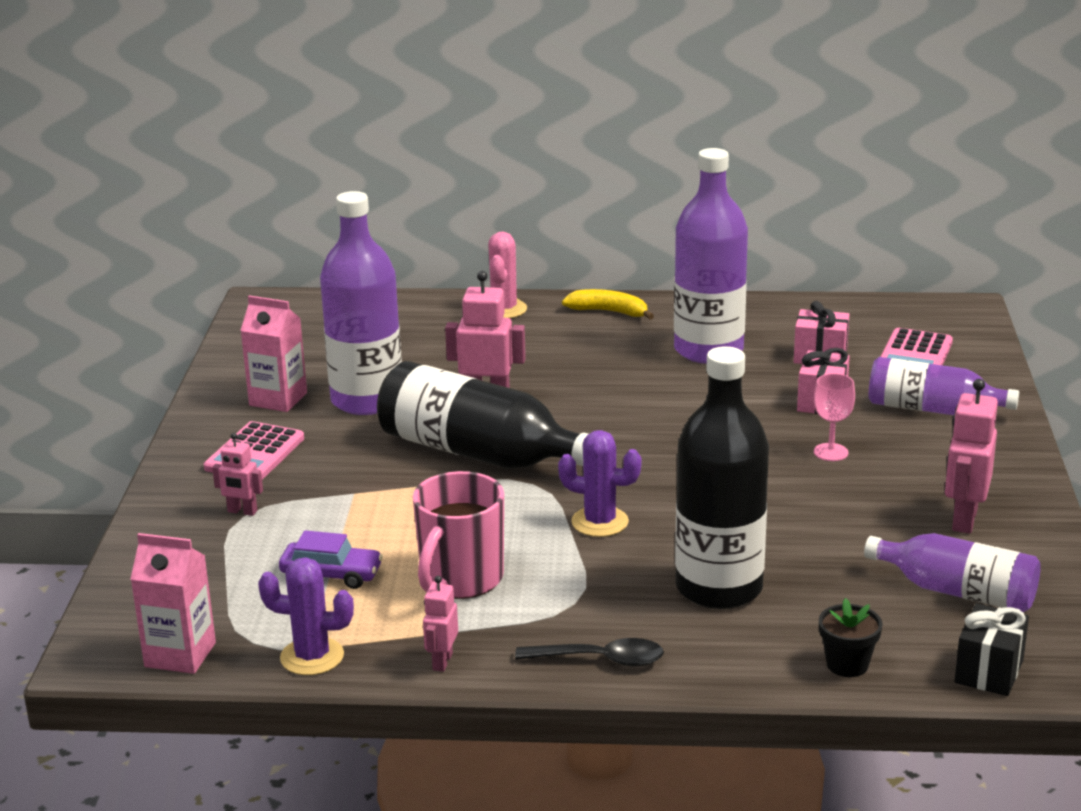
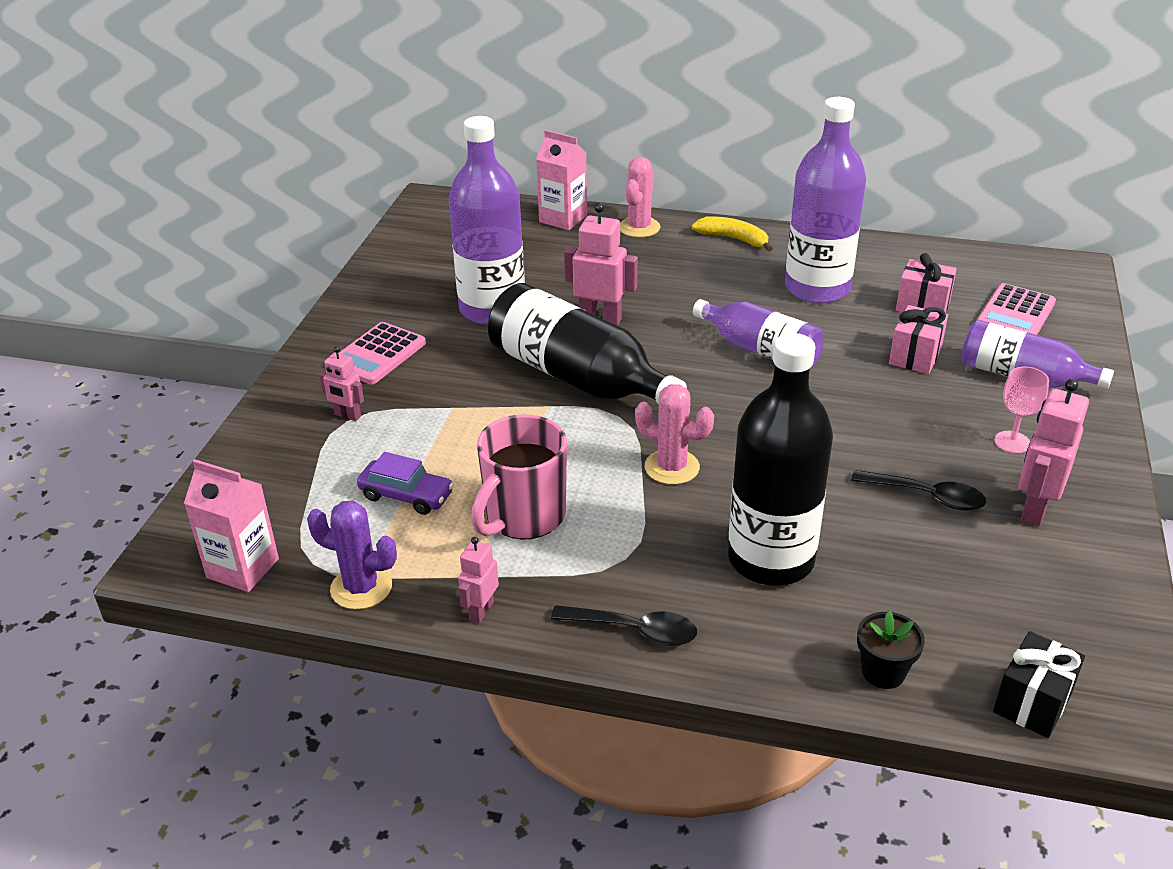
camera: 10 degrees right, 10 degrees up
pink carton [240,295,307,412] -> pink carton moved to [536,130,587,230]
purple cactus [558,430,642,537] -> pink cactus [635,384,714,485]
pink goblet [814,373,855,461] -> pink goblet moved to [994,367,1049,453]
purple bottle [864,533,1041,612] -> purple bottle moved to [693,299,824,367]
none -> black spoon [851,470,986,510]

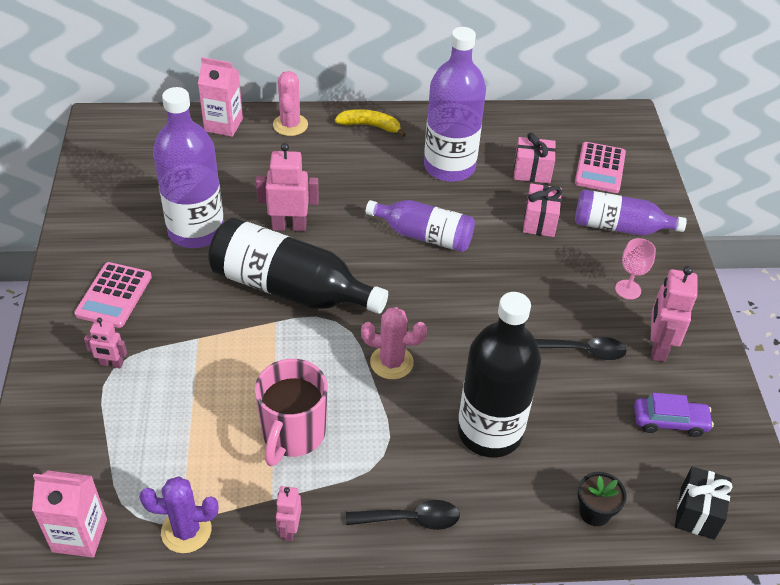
camera: 20 degrees left, 10 degrees up
purple car [357,452,454,515] -> purple car moved to [634,393,714,437]

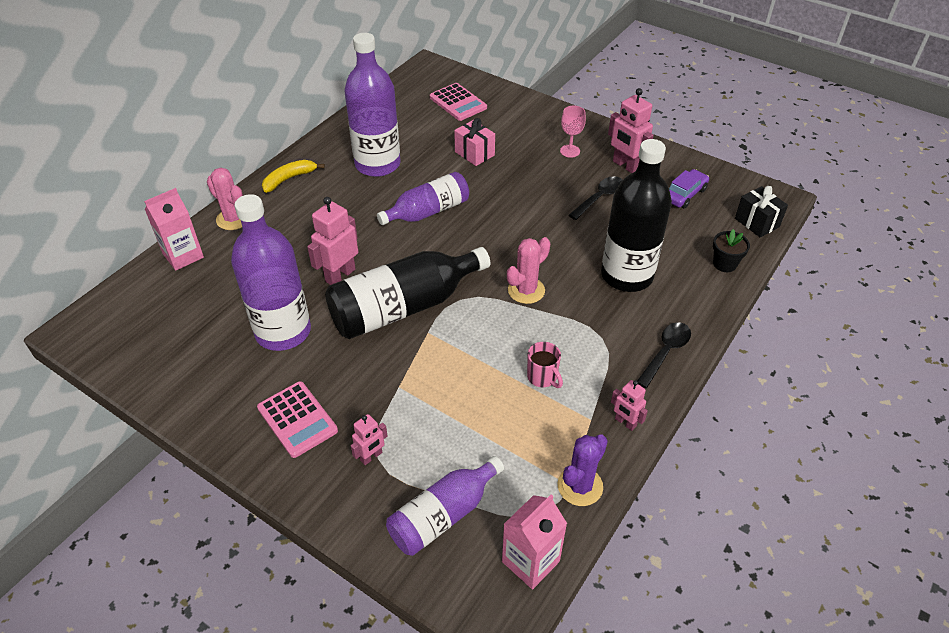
camera: 50 degrees left, 0 degrees up
pink mug [255,359,328,466] -> pink mug [527,342,563,388], size x0.53
pink gift [514,133,556,183] -> none
purple bottle [575,190,687,236] -> purple bottle moved to [386,456,504,556]

